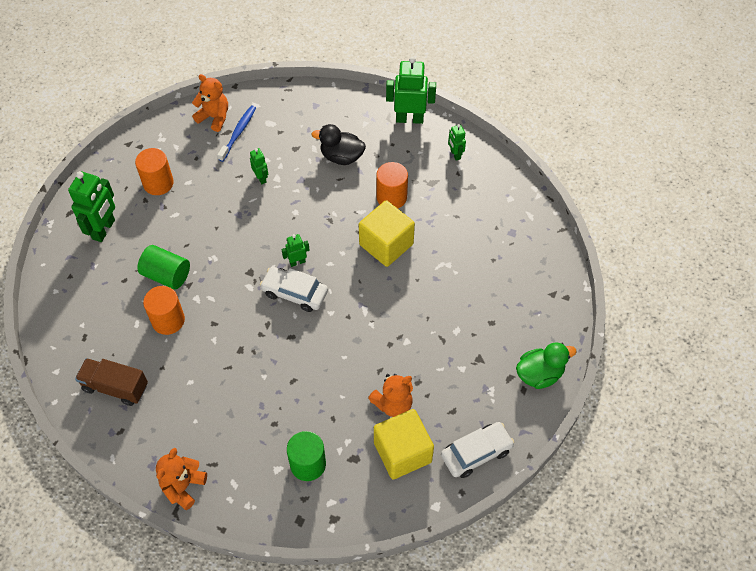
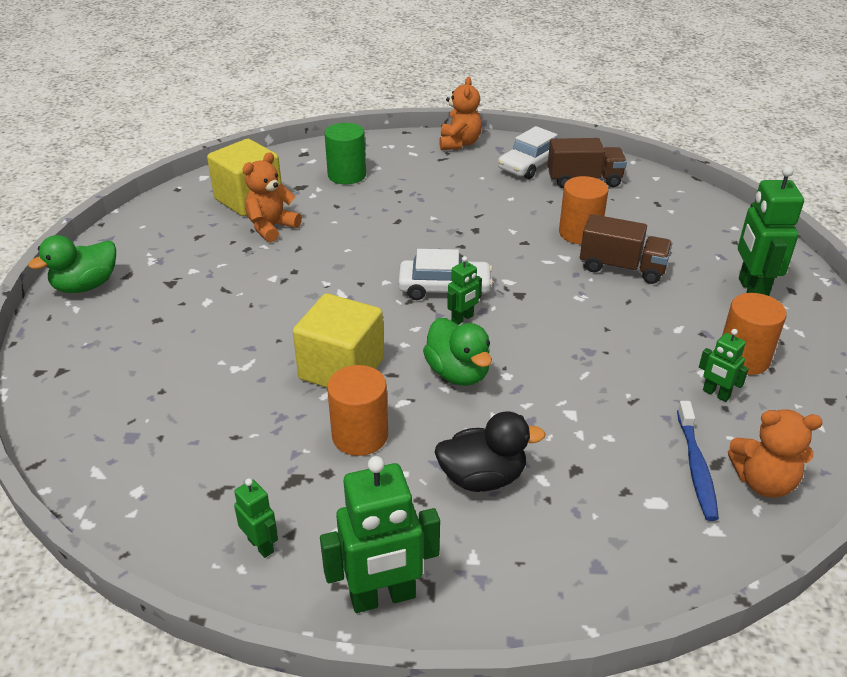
camera: 160 degrees right, 20 degrees down
green cylinder [137,245,190,289] -> brown truck [580,214,672,284]
green robot [250,148,268,184] -> green robot moved to [699,329,749,402]
white car [441,422,515,478] -> white car moved to [498,126,558,179]
none -> green duck [423,318,492,386]

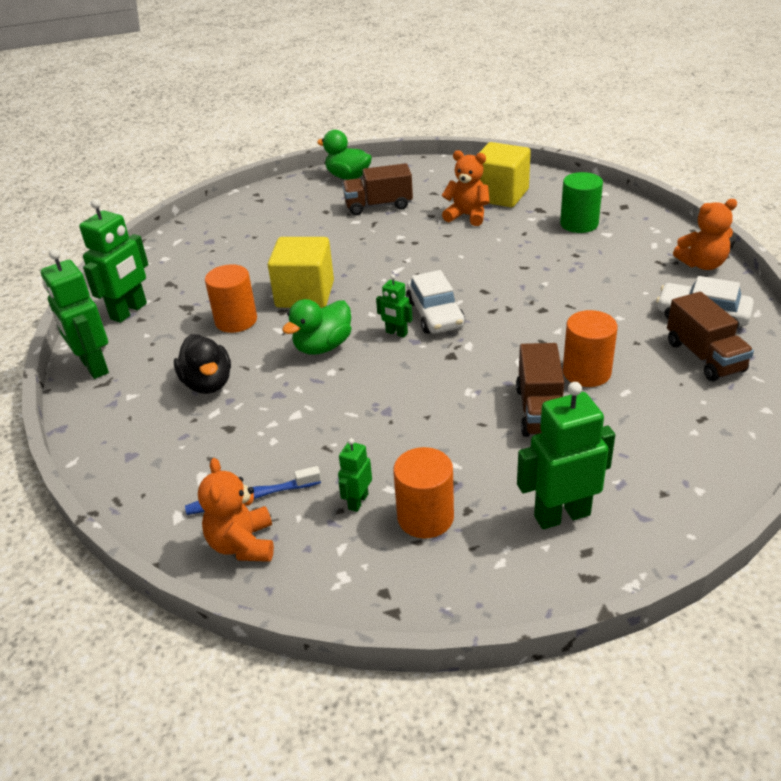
camera: 75 degrees right, 0 degrees up
green robot [234,478,278,558] -> green robot [79,199,149,323], size x1.93
none -> brown truck [342,163,413,215]

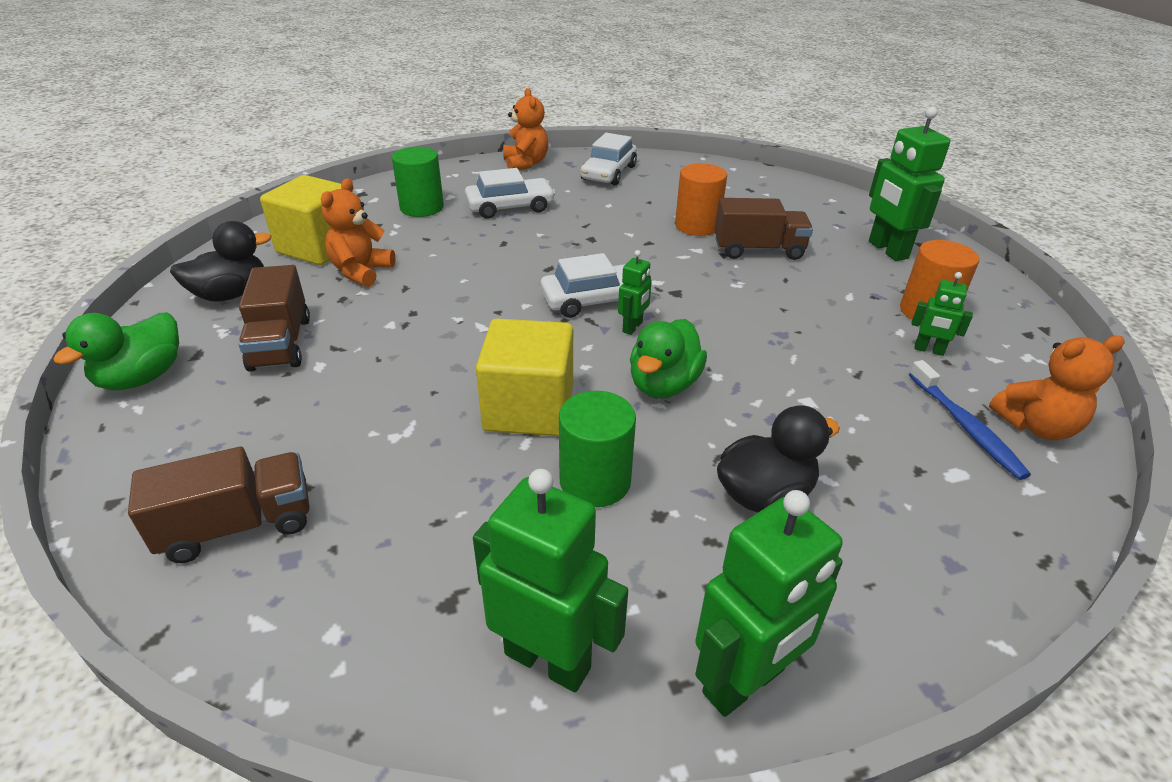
camera: 95 degrees left, 0 degrees up
orange cylinder [205,264,257,333] -> green cylinder [559,391,636,507]
green duck [282,299,351,355] -> green duck turned 75 degrees clockwise [630,319,707,398]
brown truck [667,292,754,381] -> brown truck moved to [128,447,310,563]
none -> black duck [170,221,271,302]
none -> white car [465,168,555,219]

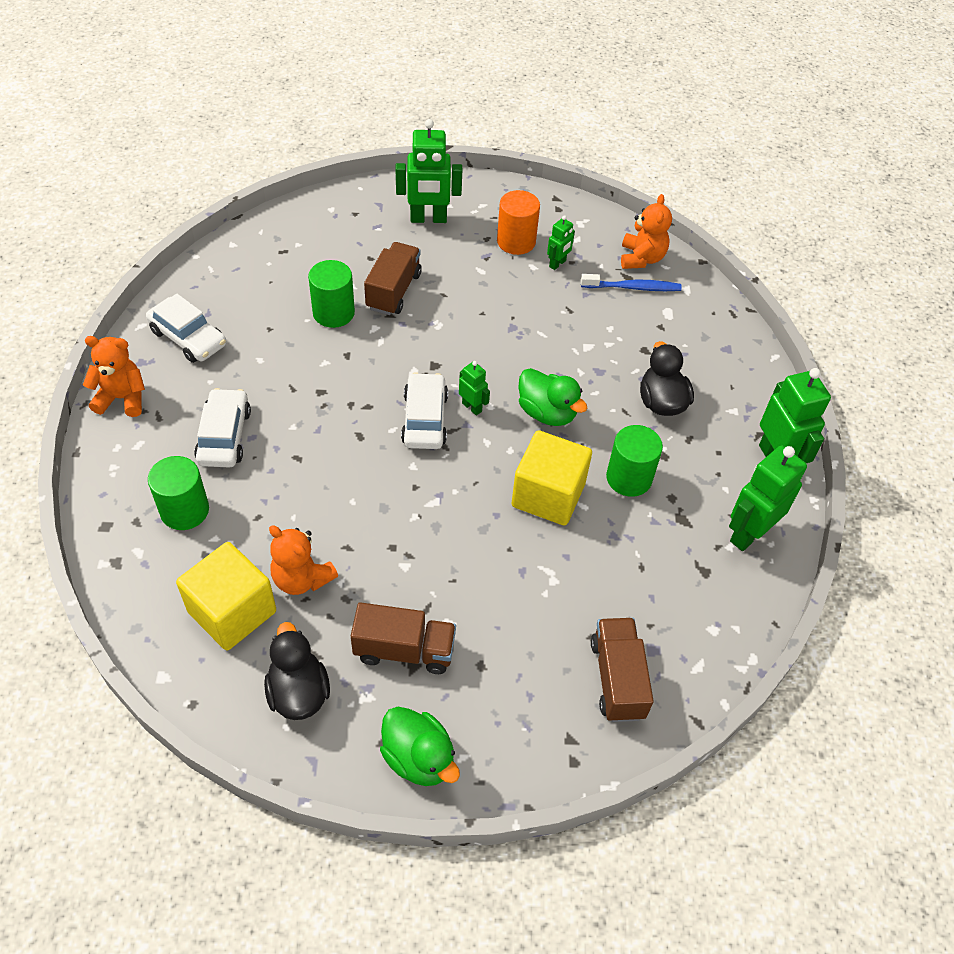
camera: 75 degrees left, 15 degrees up
orange cylinder [675,163,727,236] -> green cylinder [308,260,355,328]

